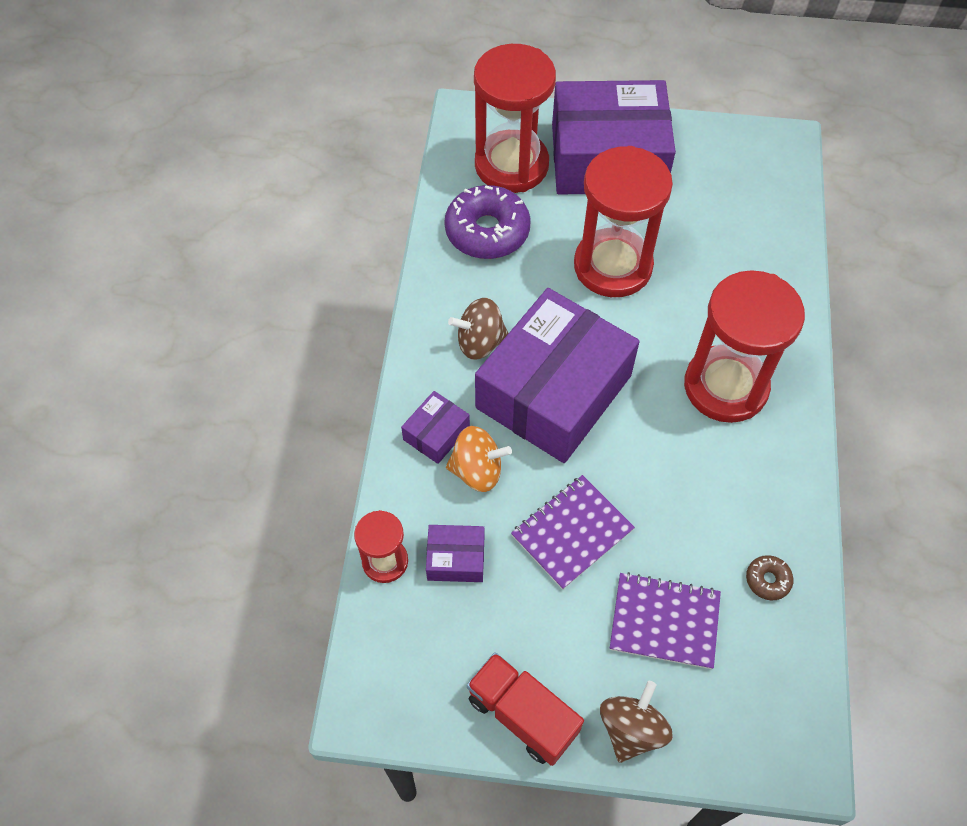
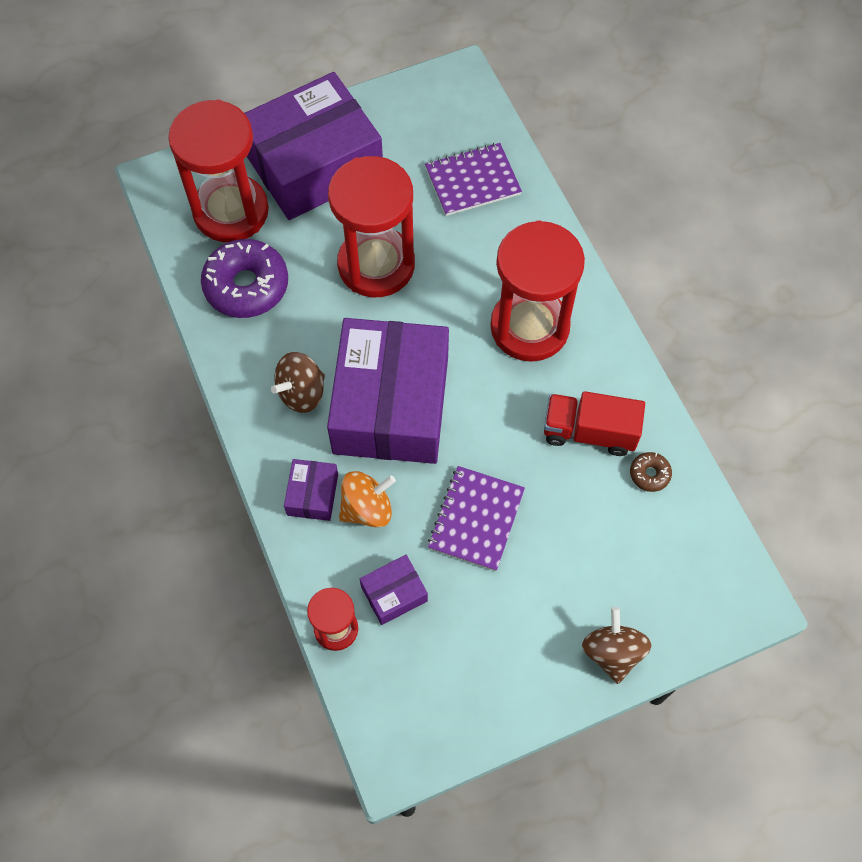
camera: 30 degrees left, 5 degrees up
red truck [467,652,584,766] -> red truck moved to [544,391,645,456]
purple notebook [610,572,721,669] -> purple notebook moved to [425,143,522,216]

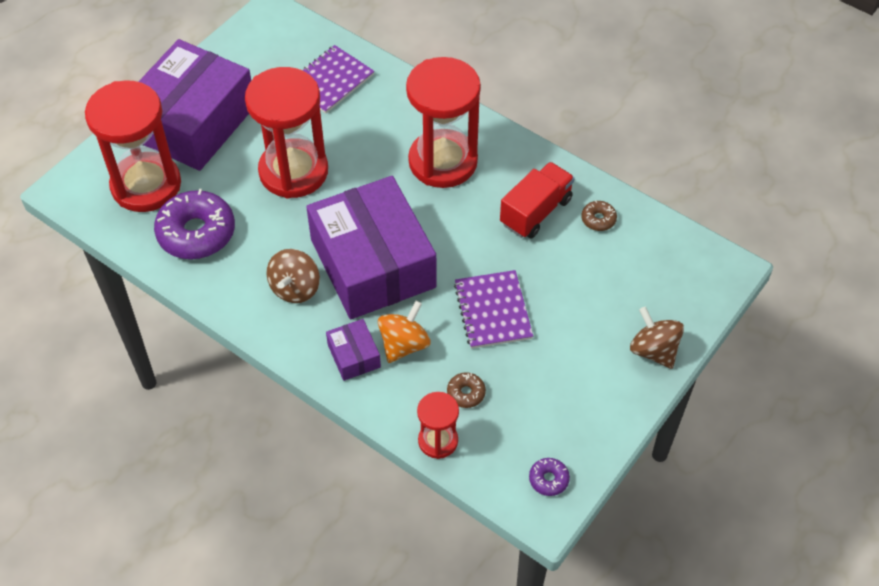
camera: 30 degrees left, 10 degrees down
purple box [359,555,428,625] -> brown donut [447,372,486,408]
red truck [544,391,645,456] -> red truck turned 150 degrees clockwise [500,162,575,239]
none -> purple donut [529,458,570,496]

